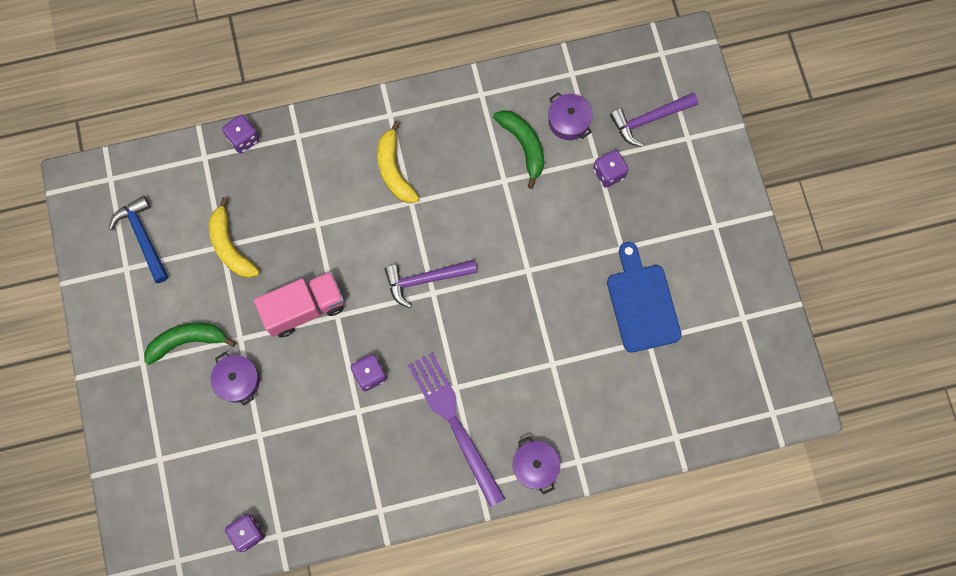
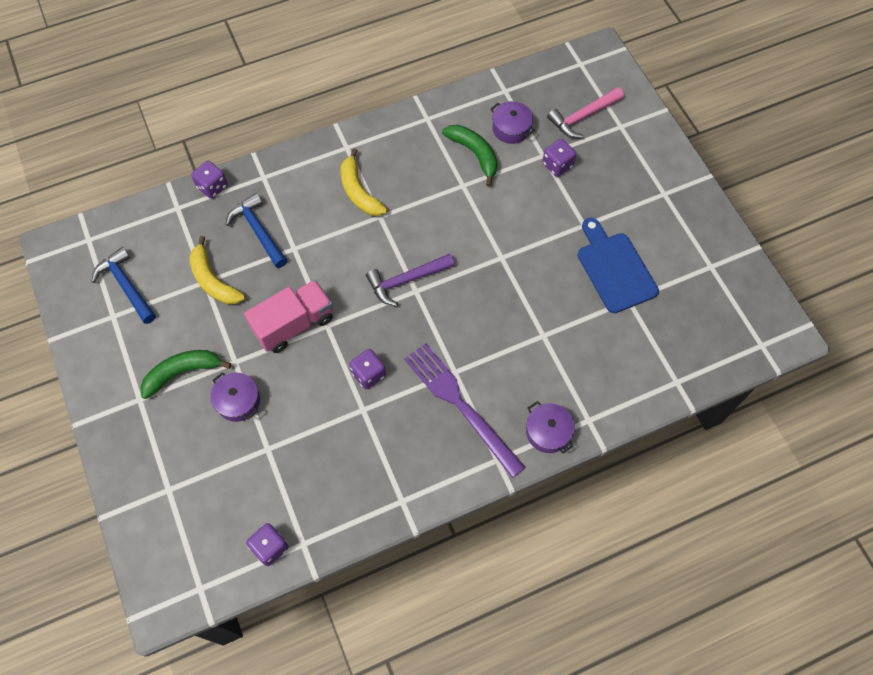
camera: 10 degrees left, 10 degrees down
purple hammer [610,92,698,147] -> pink hammer [547,87,624,138]
none -> blue hammer [226,193,287,268]

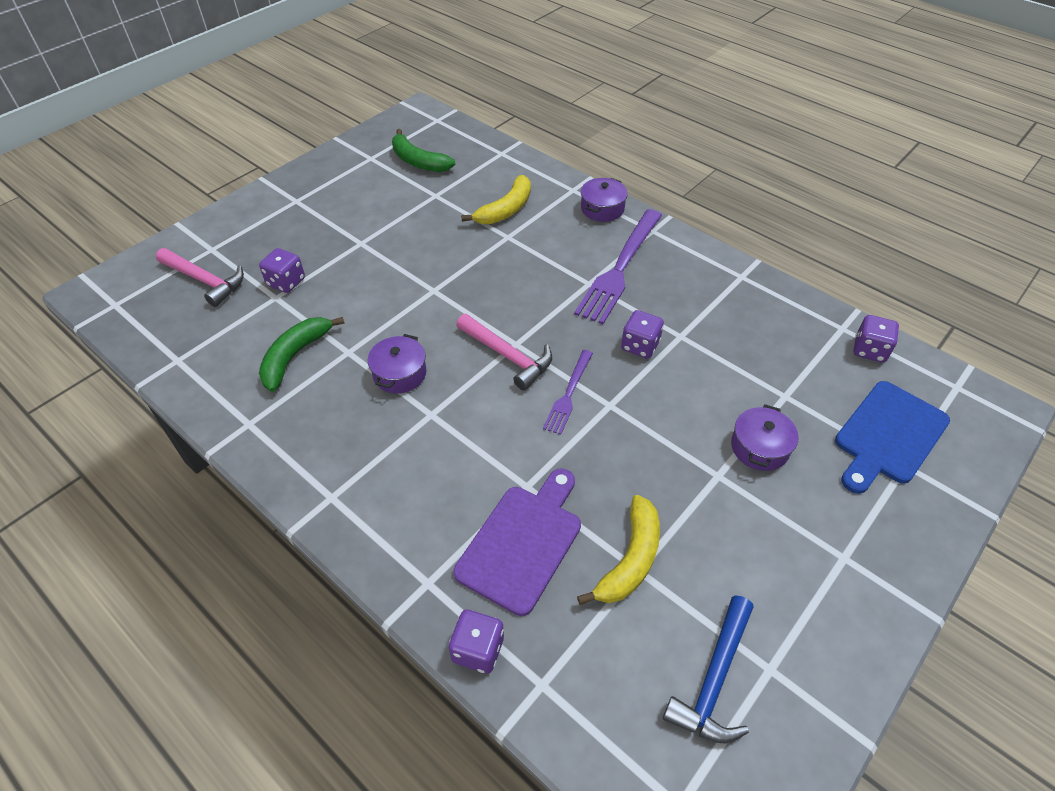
camera: 115 degrees left, 15 degrees down
green banana [140,350,231,399] -> green banana moved to [392,129,455,172]
blue hammer [226,193,287,268] -> purple cutting board [454,468,581,616]
pink truck [244,280,333,353] -> none
yellow banana [341,148,388,216] -> yellow banana moved to [461,175,531,224]
purple hammer [366,253,455,306] -> pink hammer [456,314,552,390]
purple pot [490,101,535,144] -> purple pot moved to [368,334,427,393]
blue cutting board [577,218,659,313] -> blue cutting board moved to [835,381,950,494]
none -> purple fork [543,350,593,435]

